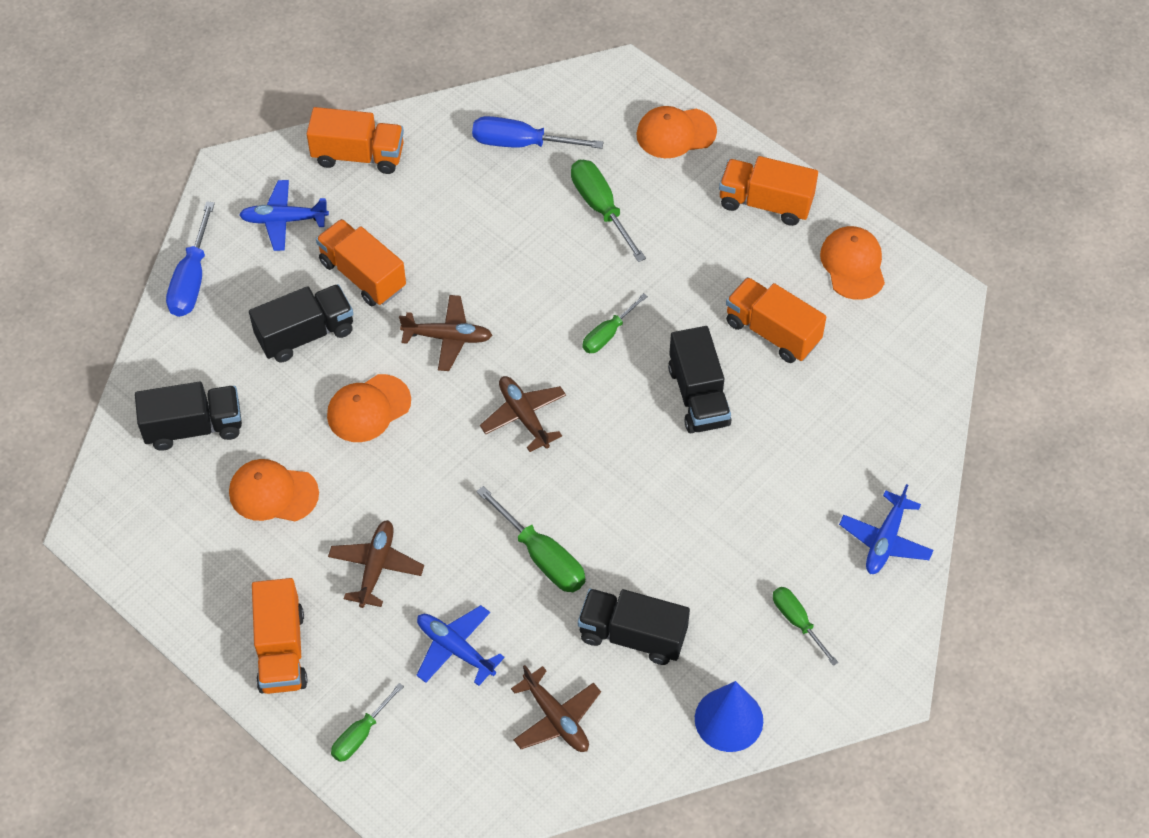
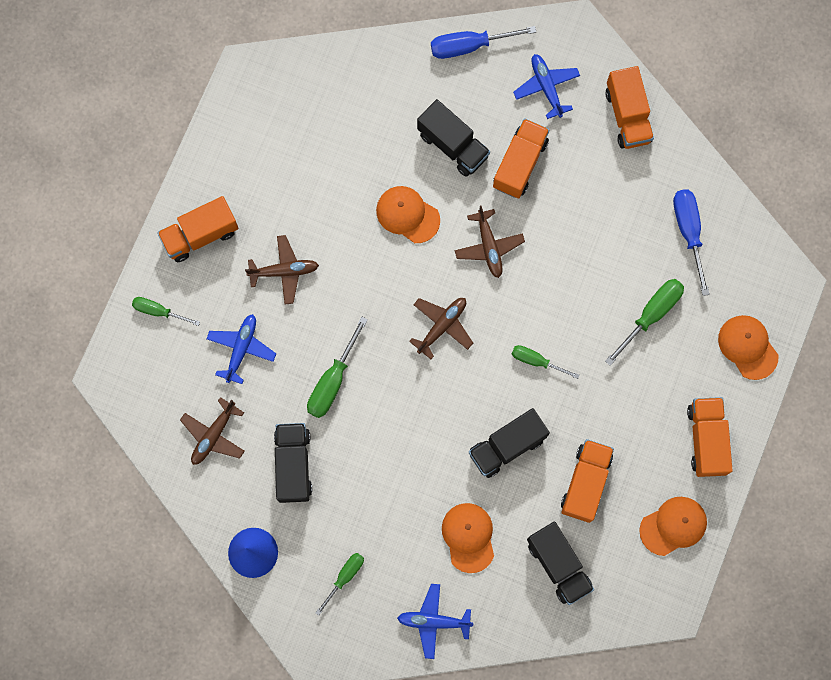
camera: 70 degrees right, 20 degrees up
black truck [135,382,242,451] -> black truck moved to [527,522,594,605]
orange cap [229,459,319,521] -> orange cap moved to [442,503,494,573]

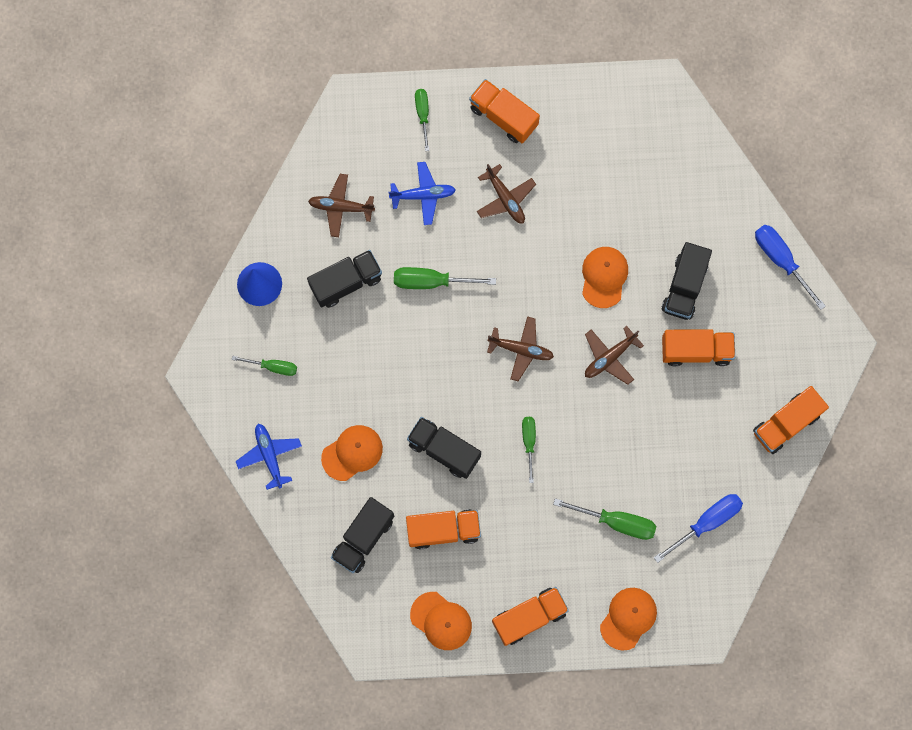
camera: 65 degrees right, 0 degrees up
blue plane [513,54,580,119] -> none

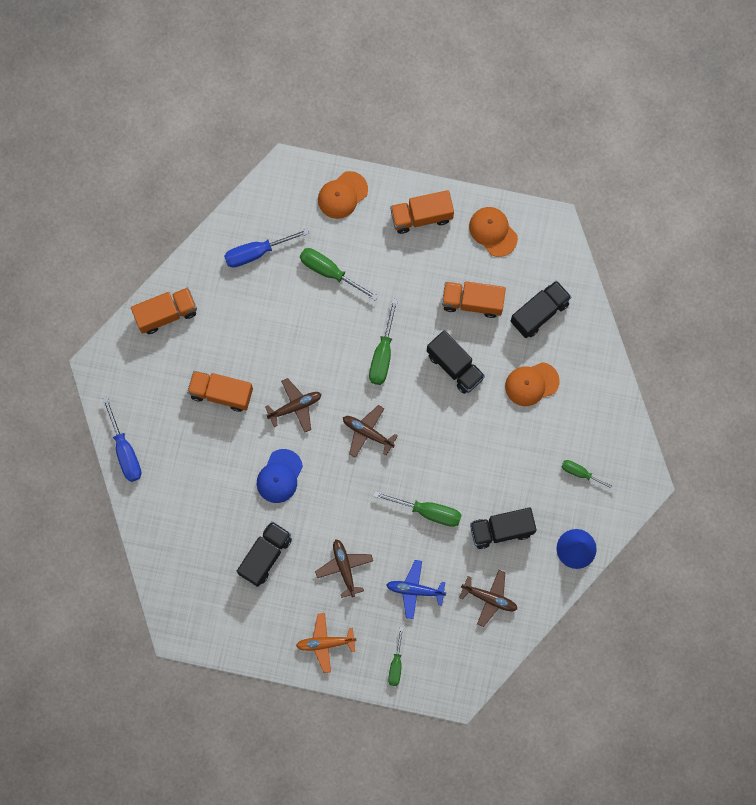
camera: 165 degrees left, 0 degrees up
blue plane [236,424,302,490] -> none
orange truck [469,79,540,144] -> orange plane [296,613,357,673]
green screwdriver [522,417,536,483] -> green screwdriver [369,299,398,385], size x1.56
orange cap [582,247,628,308] -> blue cap [257,449,303,503]
black truck [662,242,712,320] -> black truck moved to [237,521,292,587]

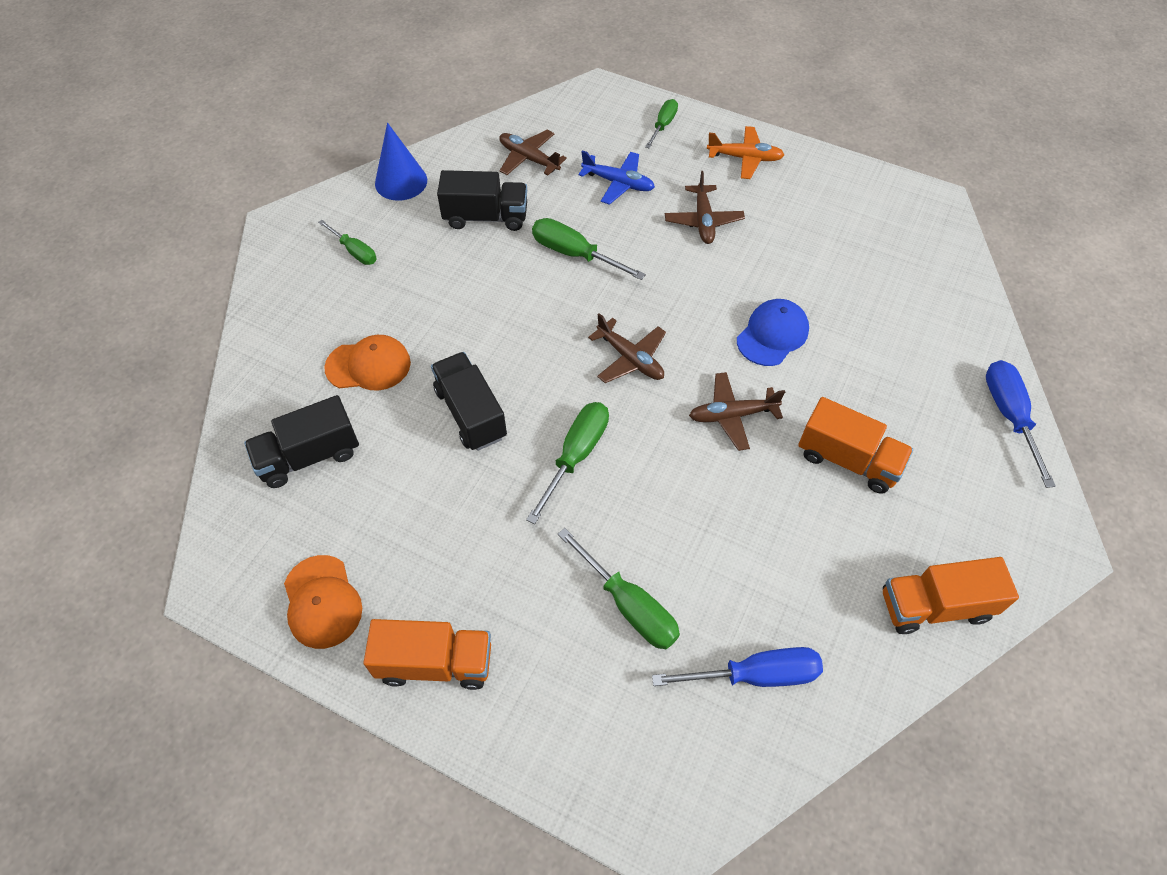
camera: 165 degrees left, 20 degrees down
black truck [237,521,292,587] -> none
orange cap [318,171,368,219] -> none
orange truck [442,281,506,318] -> none

